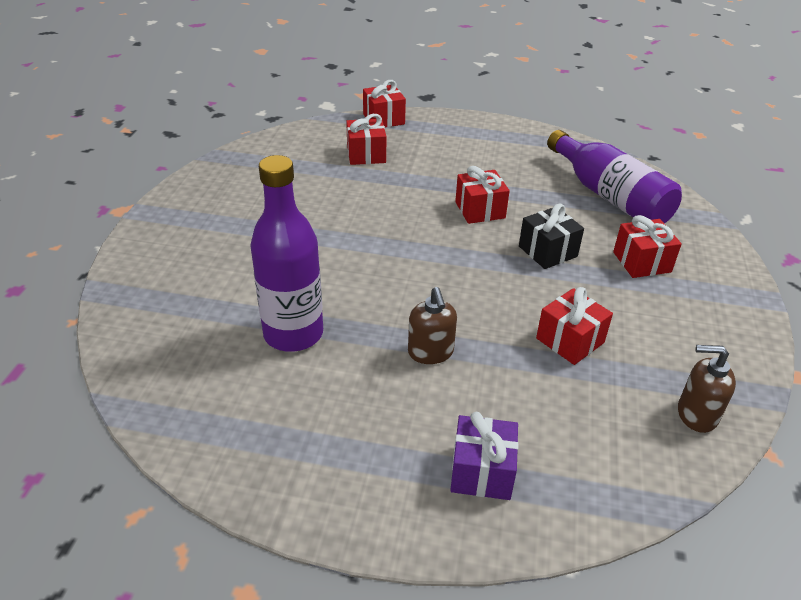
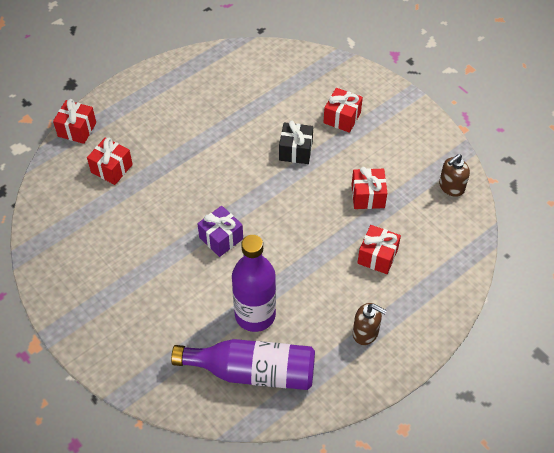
camera: 50 degrees left, 15 degrees up
brown soap dispenser [408,287,457,364] -> brown soap dispenser moved to [353,303,387,345]
purple gift [450,412,519,500] -> purple gift moved to [197,206,243,257]
red gift [455,166,510,224] -> red gift moved to [357,225,401,274]
purple bottle [547,130,682,223] -> purple bottle moved to [171,339,315,390]

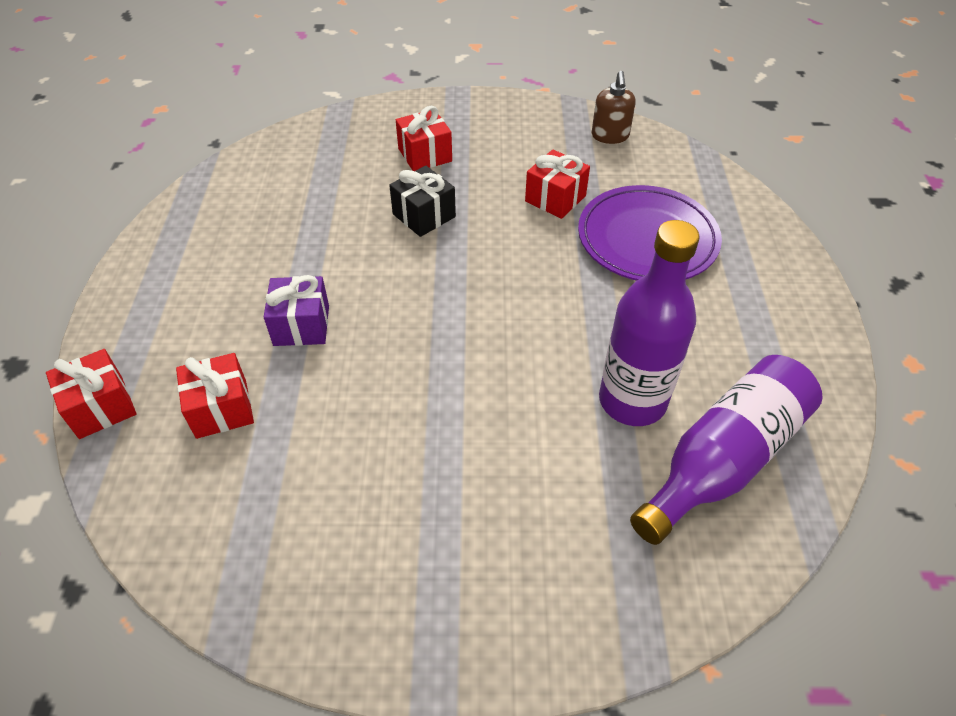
camera: 50 degrees left, 5 degrees down
purple gift [197,206,243,257] -> purple gift moved to [264,275,329,346]
brown soap dispenser [353,303,387,345] -> none
red gift [357,225,401,274] -> purple plate [578,185,722,281]

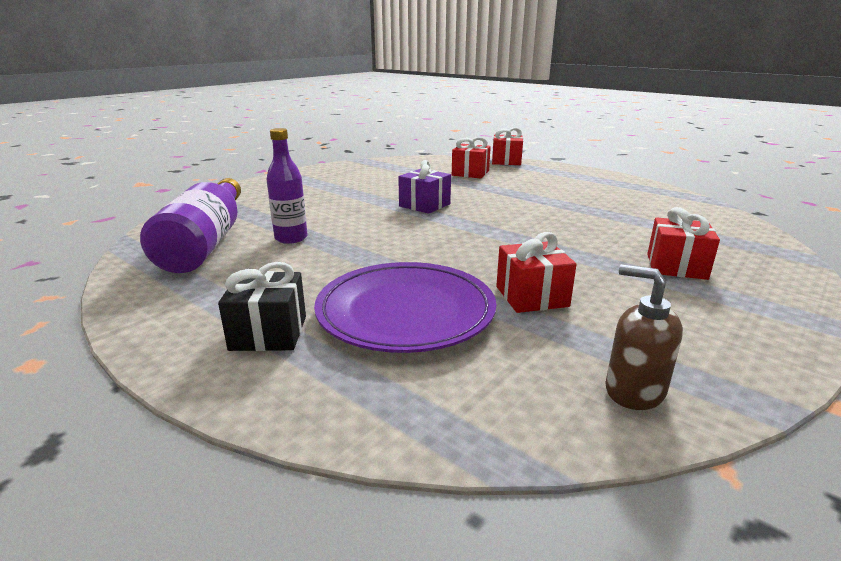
camera: 130 degrees right, 25 degrees down
purple gift [264,275,329,346] -> purple gift moved to [398,160,451,214]
black gift [389,166,456,237] -> black gift moved to [218,262,306,351]
purple bottle [599,220,700,426] -> purple bottle [266,128,308,244], size x0.60

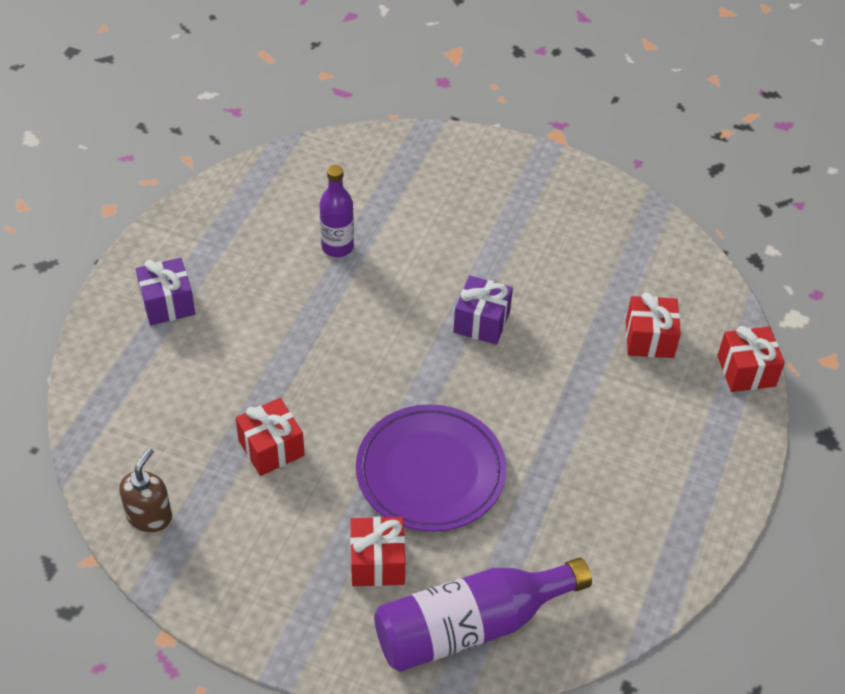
camera: 70 degrees right, 25 degrees up
purple bottle [140,178,241,273] -> purple bottle moved to [374,558,592,672]
black gift [218,262,306,351] -> purple gift [136,258,195,325]
purple plate [314,262,496,353] -> purple plate moved to [356,404,506,532]

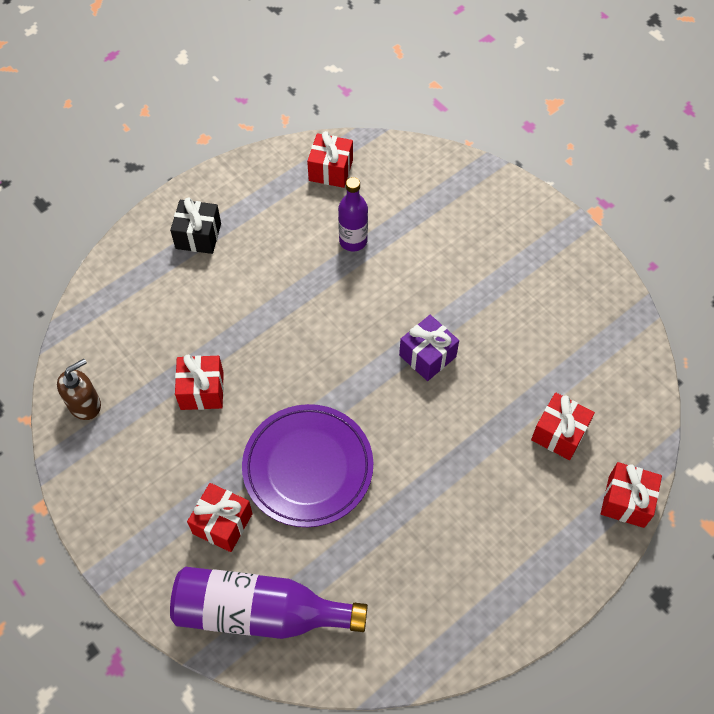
camera: 30 degrees right, 10 degrees up
purple gift [136,258,195,325] -> black gift [170,197,221,254]
none -> red gift [307,131,353,188]

